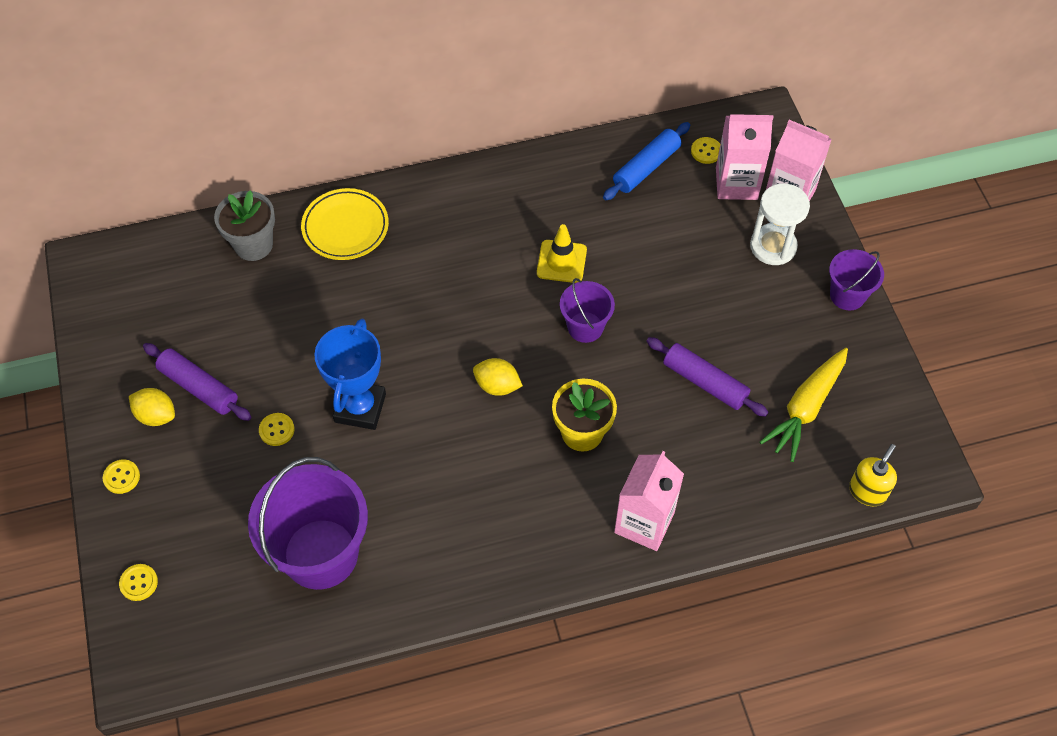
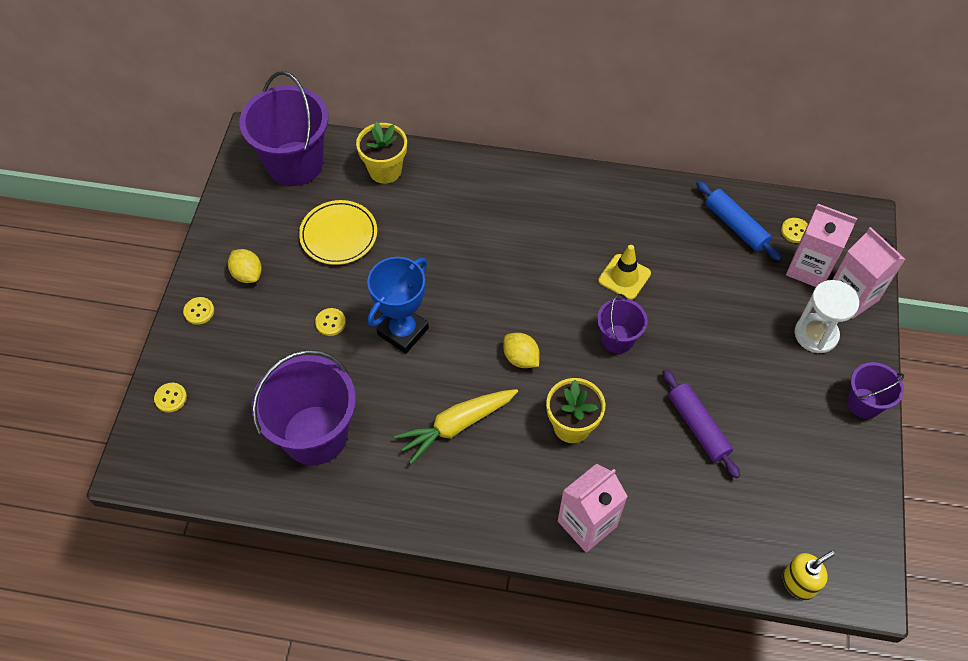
camera: 25 degrees right, 0 degrees up
purple rolling pin [143,343,251,421] -> none
grey flower pot [214,190,275,261] -> yellow flower pot [356,122,407,184]
yellow plate [301,188,389,260] -> yellow plate moved to [299,200,377,265]
blue rolling pin [603,122,690,200] -> blue rolling pin turned 75 degrees clockwise [696,181,782,261]
yellow carrot [760,348,848,462] -> yellow carrot moved to [394,389,518,464]
none -> purple bucket [239,71,328,186]

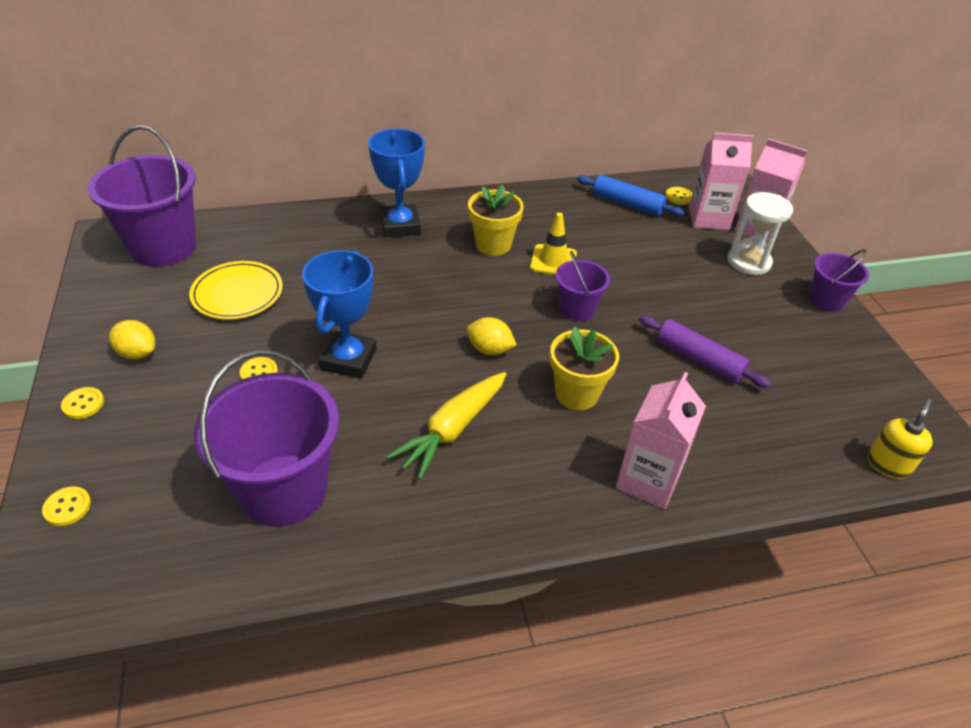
camera: 25 degrees left, 15 degrees down
yellow flower pot [356,122,407,184] -> yellow flower pot moved to [468,185,524,256]
none -> blue trophy [368,129,425,237]

